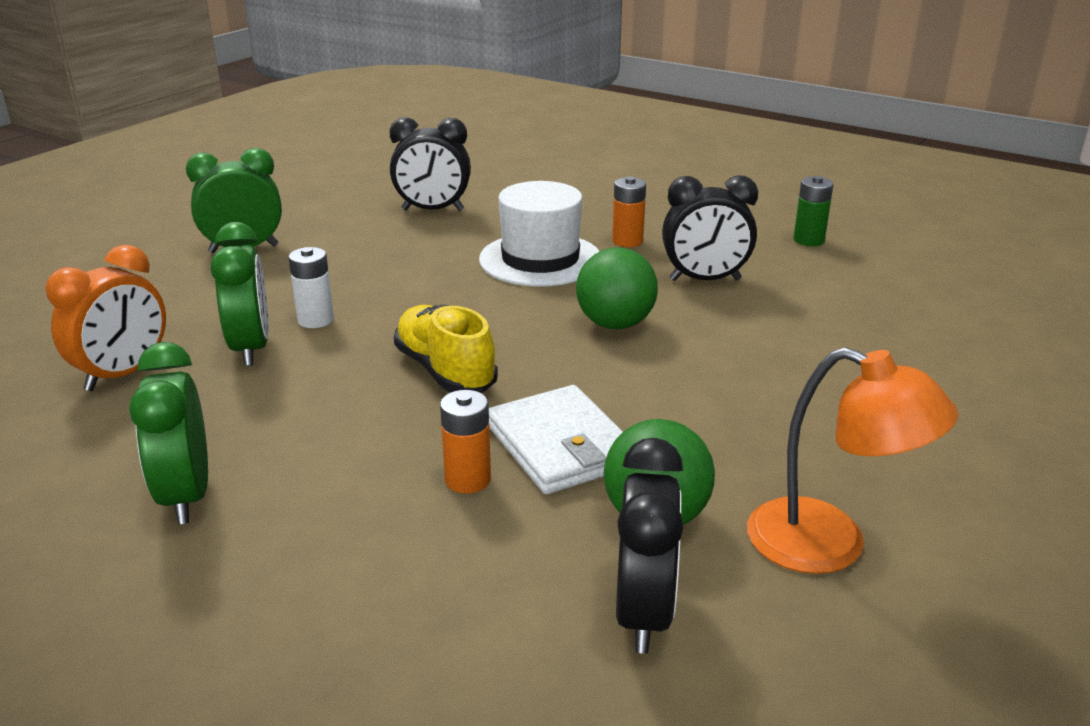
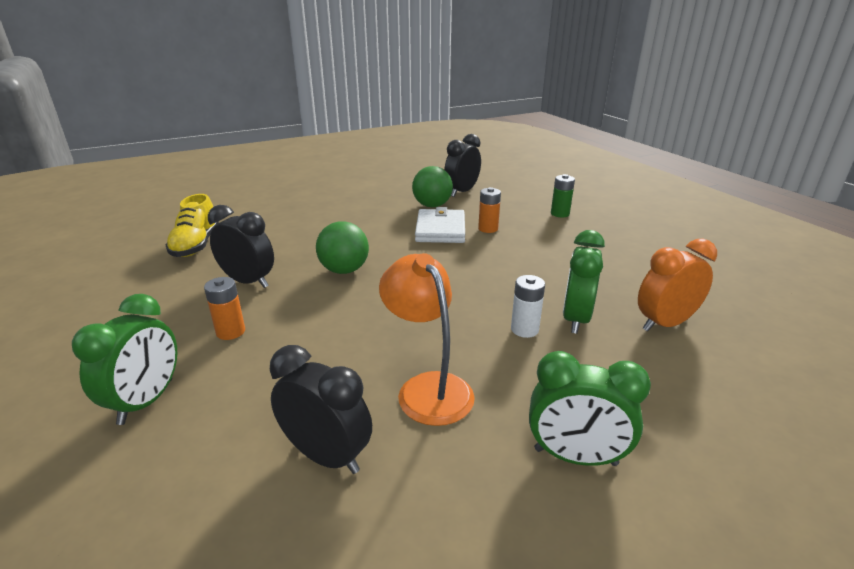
camera: 150 degrees left, 0 degrees up
green clock [129,342,208,524] -> green clock moved to [72,294,177,425]
yellow shoe [394,305,498,393] -> yellow shoe moved to [165,194,219,257]
white hat [479,181,600,287] -> none
orange lamp [747,347,959,574] -> orange lamp moved to [379,253,475,426]
green battery [793,176,834,246] -> green battery moved to [551,174,575,217]

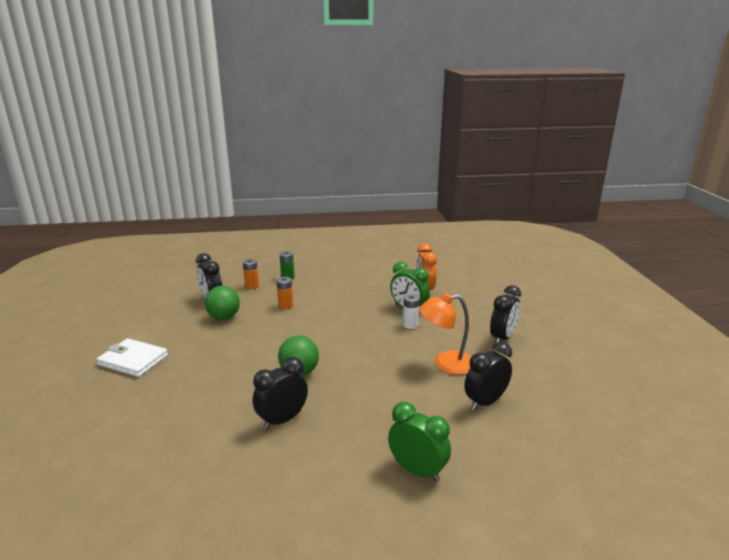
camera: 70 degrees left, 5 degrees down
yellow shoe [165,194,219,257] -> none
orange battery [204,277,245,340] -> orange battery moved to [243,259,259,289]
white wallet [415,207,465,243] -> white wallet moved to [97,338,168,377]
green clock [529,351,651,466] -> black clock [490,285,521,343]

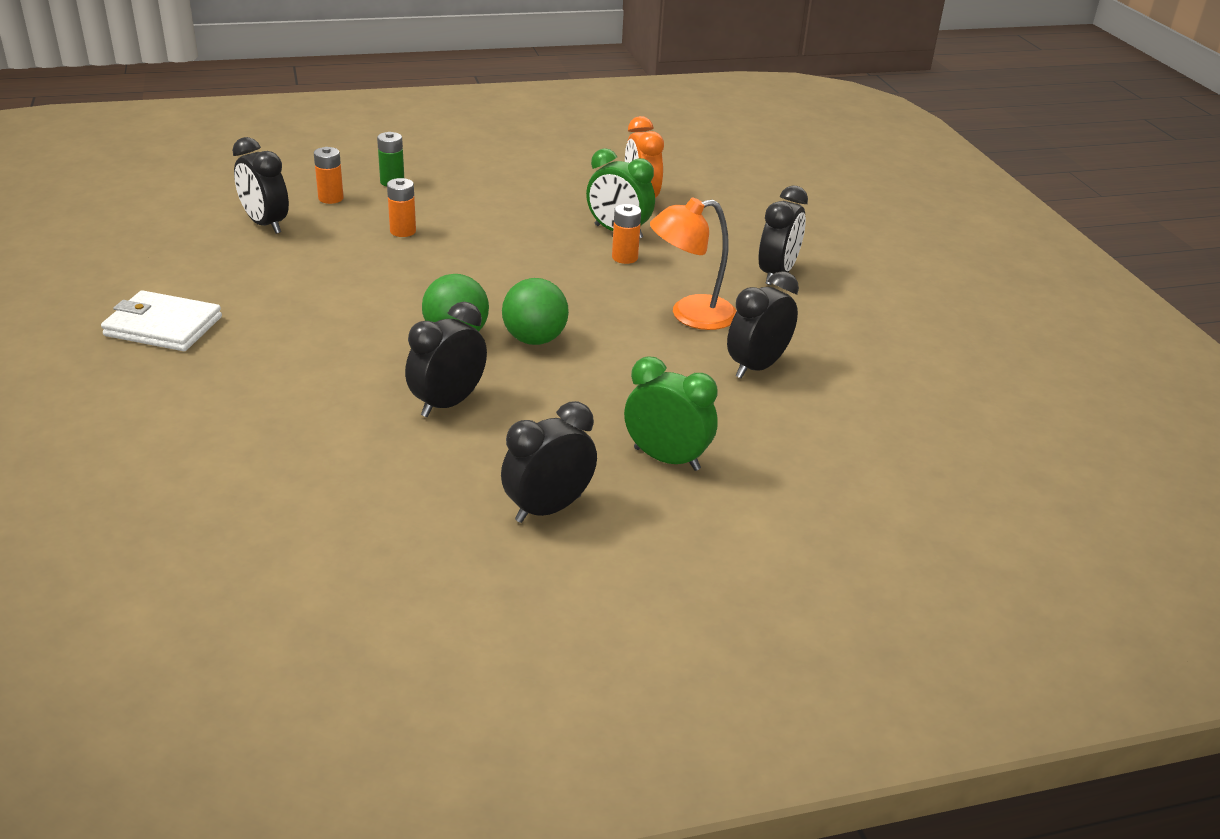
camera: 10 degrees left, 10 degrees up
green ball [205,286,240,320] -> green ball moved to [502,278,569,345]
white battery [403,294,420,329] -> orange battery [612,204,641,264]
none -> black clock [501,401,597,523]

